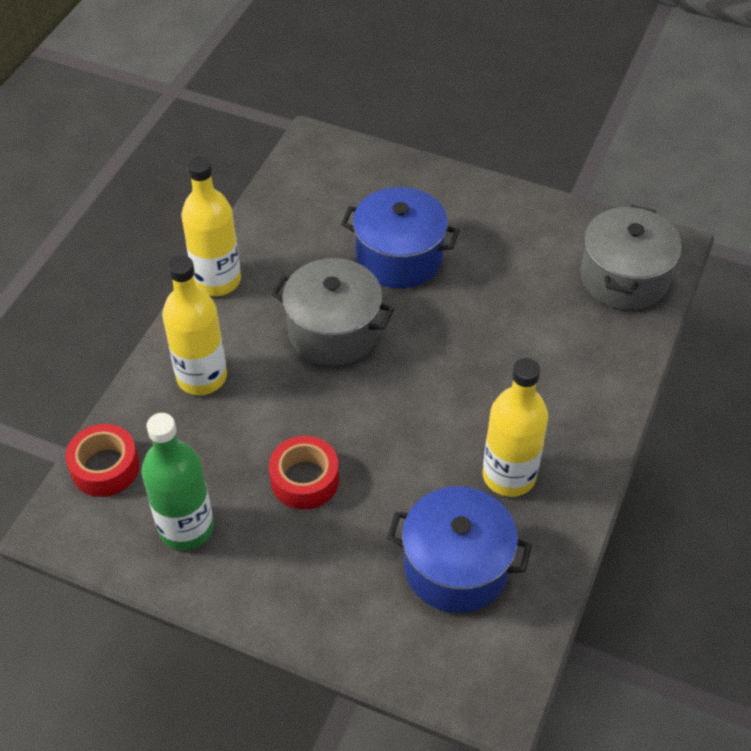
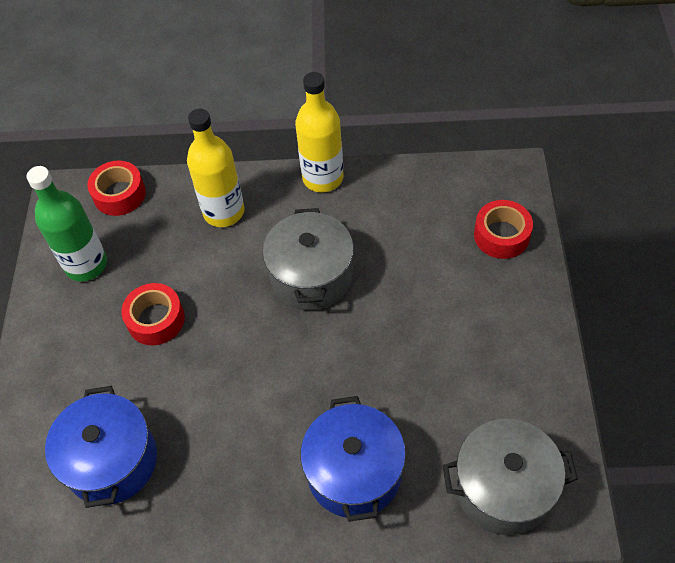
camera: 70 degrees right, 5 degrees up
blue pot [341,187,460,288] -> blue pot moved to [300,396,406,522]
yellow bottle [483,358,548,497] -> none
none -> red tape [474,200,533,259]

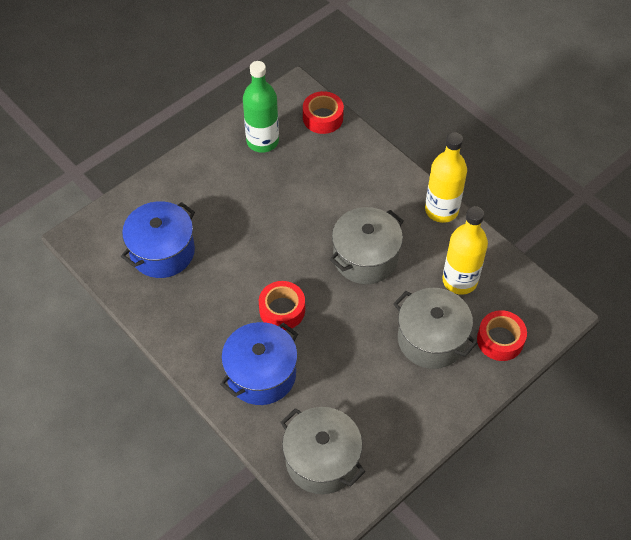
camera: 45 degrees right, 0 degrees up
red tape [121,283,185,345] -> red tape moved to [259,281,305,330]
yellow bottle [187,109,244,227] -> yellow bottle moved to [443,206,488,295]
none -> grey pot [393,288,477,369]

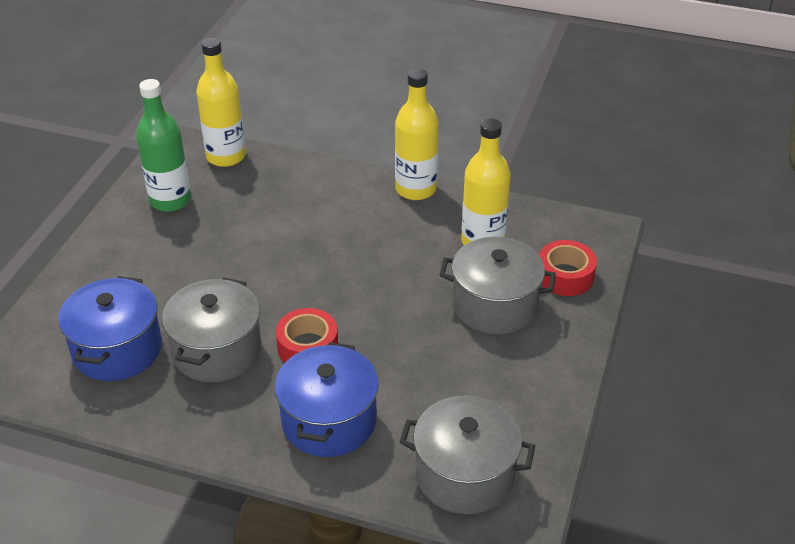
camera: 30 degrees left, 15 degrees down
red tape [303,91,344,134] -> yellow bottle [196,38,246,167]
grey pot [330,207,403,284] -> grey pot moved to [162,277,262,382]

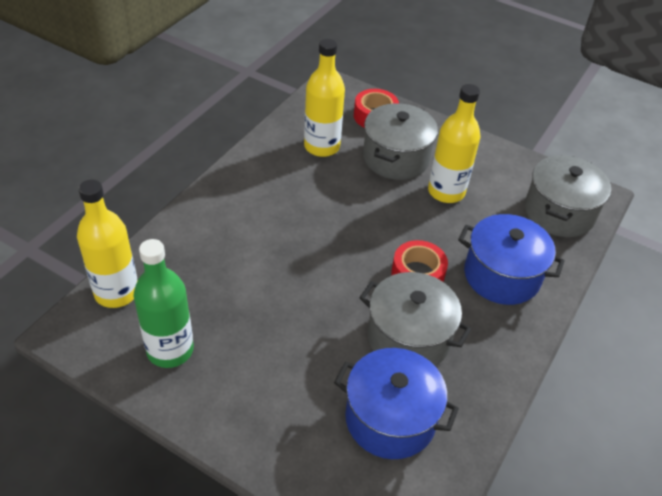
camera: 80 degrees left, 5 degrees up
yellow bottle [395,68,439,200] -> yellow bottle moved to [428,84,480,203]

